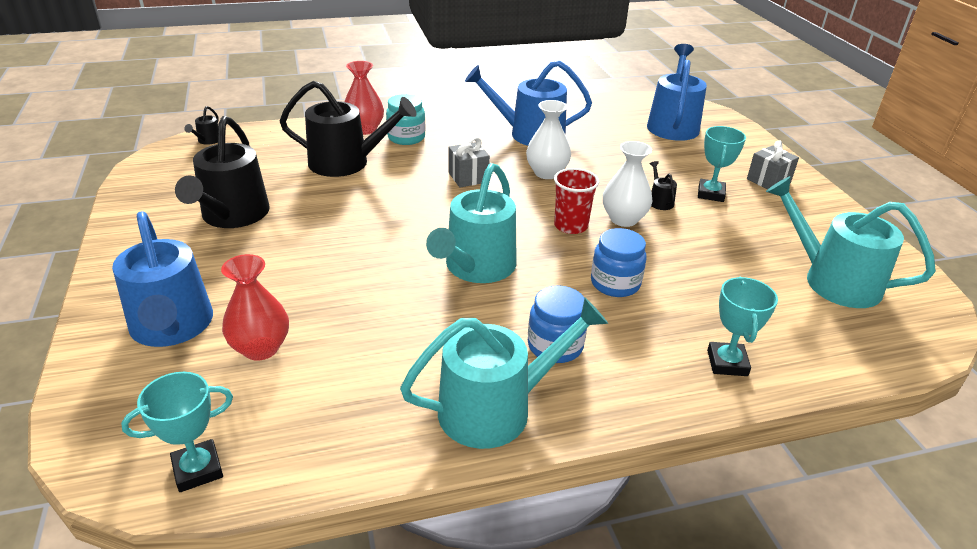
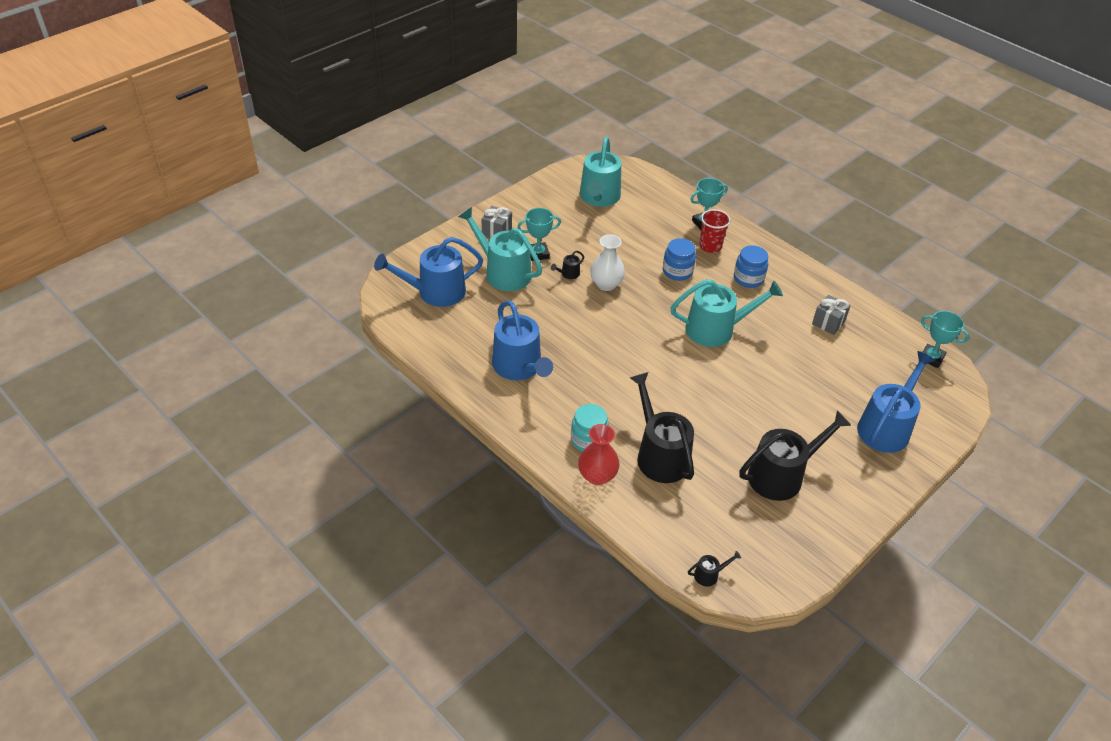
camera: 120 degrees left, 10 degrees up
red vase [221,254,289,361] -> none
turquoise watering can [400,298,608,449] -> turquoise watering can moved to [458,207,542,291]
grey gift [449,137,490,188] -> grey gift moved to [812,295,851,335]
white vase [526,100,571,179] -> none
red cup [554,168,599,234] -> red cup moved to [699,209,731,253]

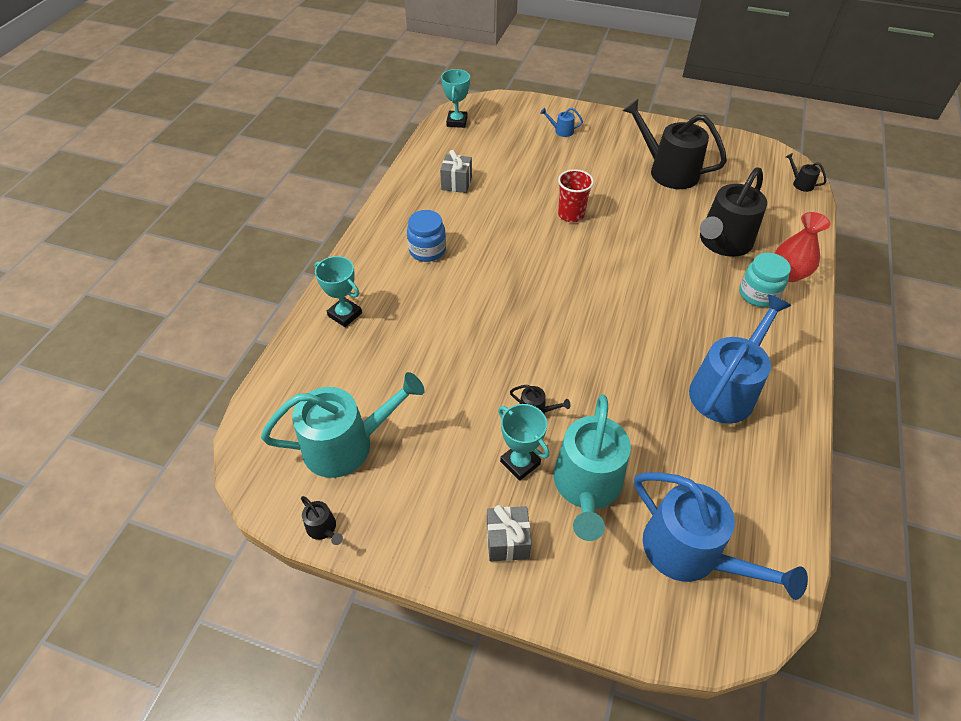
camera: 115 degrees left, 5 degrees up
white vase [590,234,625,291] -> none
blue jar [663,238,696,281] -> none
turquoise watering can [670,279,783,347] -> none
red cup [699,209,731,253] -> red cup moved to [558,169,594,222]
blue watering can [857,351,935,453] -> blue watering can [540,108,583,137], size x0.41
none -> black watering can [301,496,343,545]

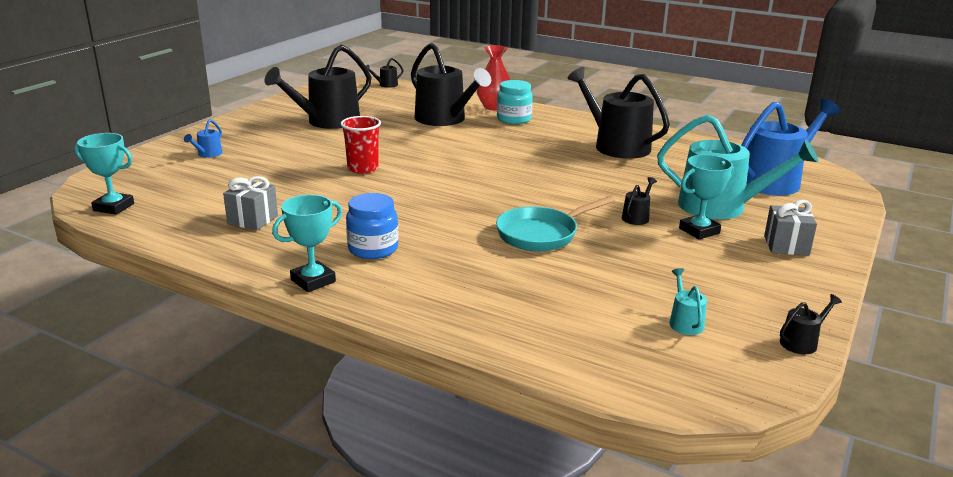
camera: 80 degrees left, 25 degrees down
turquoise watering can [261,372,425,478] -> turquoise watering can [669,268,707,335], size x0.41
turquoise trophy [315,256,362,327] -> turquoise trophy moved to [272,195,342,292]
blue watering can [689,294,791,424] -> black watering can [568,67,670,159]
none -> turquoise pan [496,196,615,251]

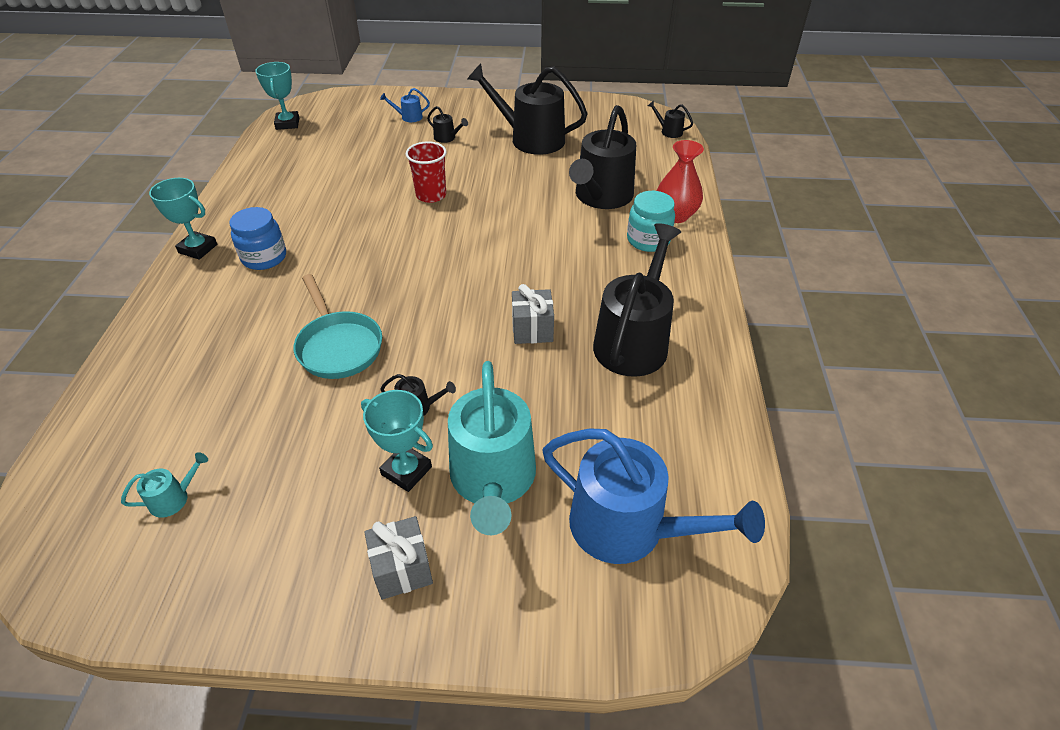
camera: 65 degrees right, 20 degrees up
grey gift [223,176,278,230] -> grey gift moved to [512,284,554,344]
turquoise pan [496,196,615,251] -> turquoise pan turned 150 degrees counterclockwise [294,274,382,379]
black watering can [780,294,842,354] -> black watering can moved to [427,106,468,143]

